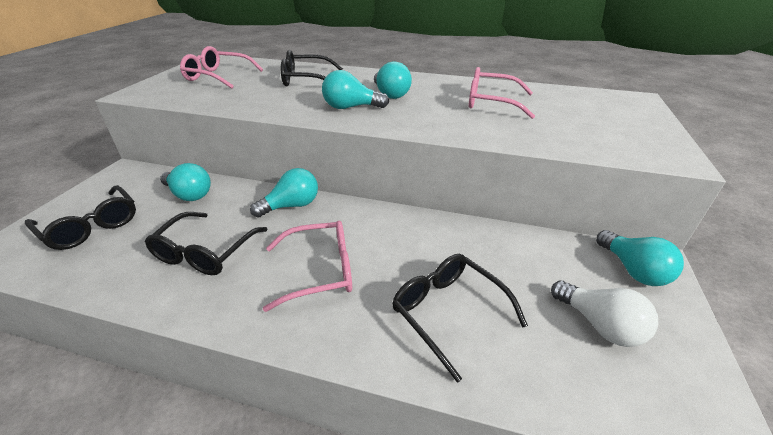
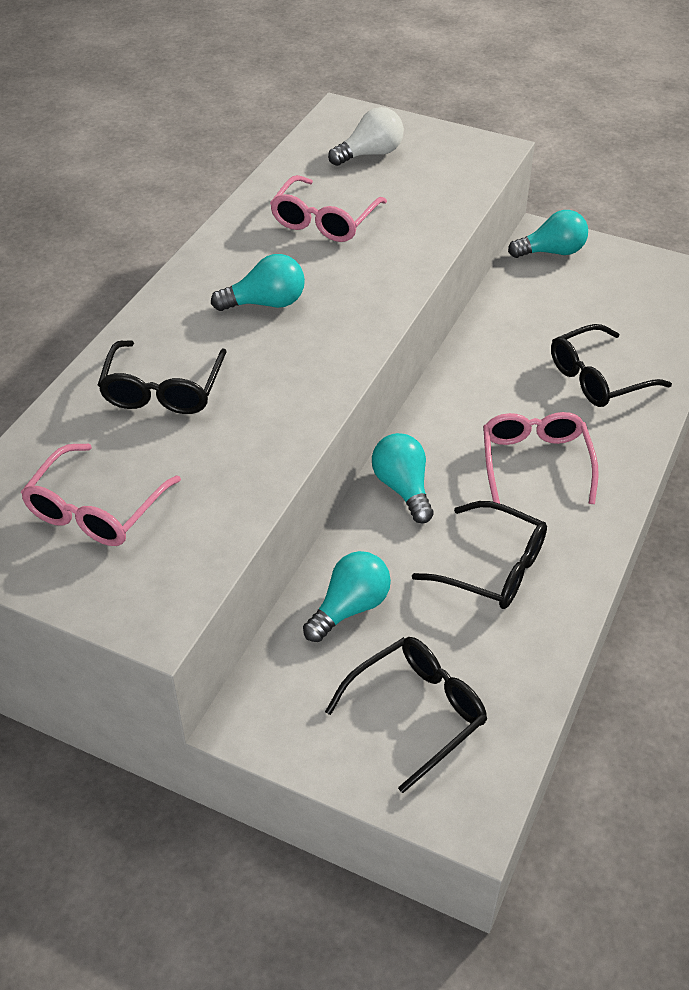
camera: 80 degrees left, 10 degrees up
turquoise light bulb [322,70,389,109] -> none
white light bulb [551,280,658,347] -> white light bulb moved to [328,107,404,166]

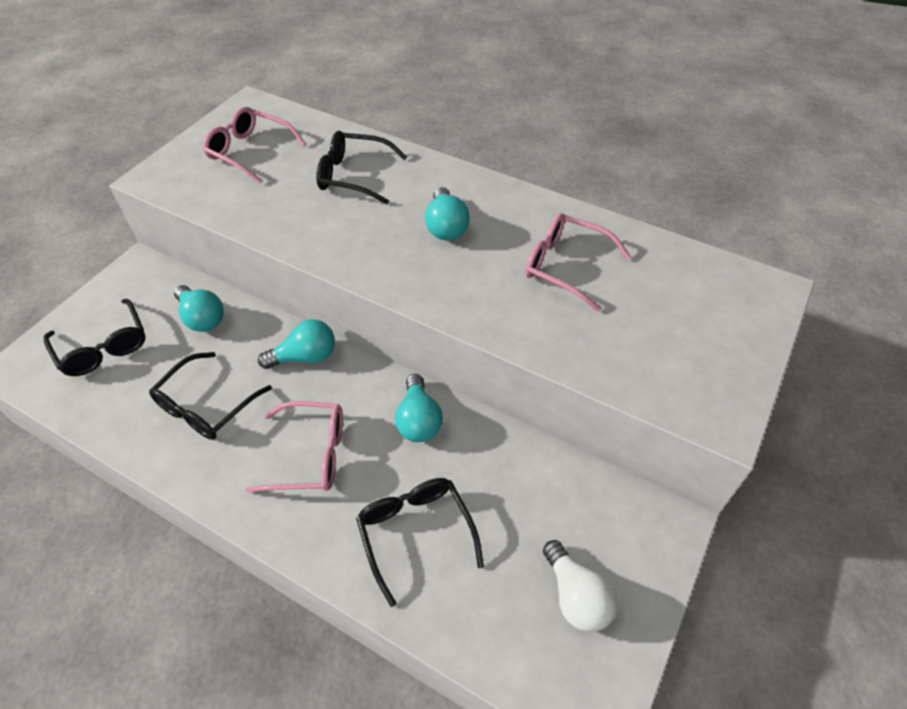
camera: 95 degrees right, 5 degrees up
white light bulb [328,107,404,166] -> white light bulb moved to [543,540,618,632]
turquoise light bulb [508,210,588,258] -> turquoise light bulb moved to [395,374,443,442]

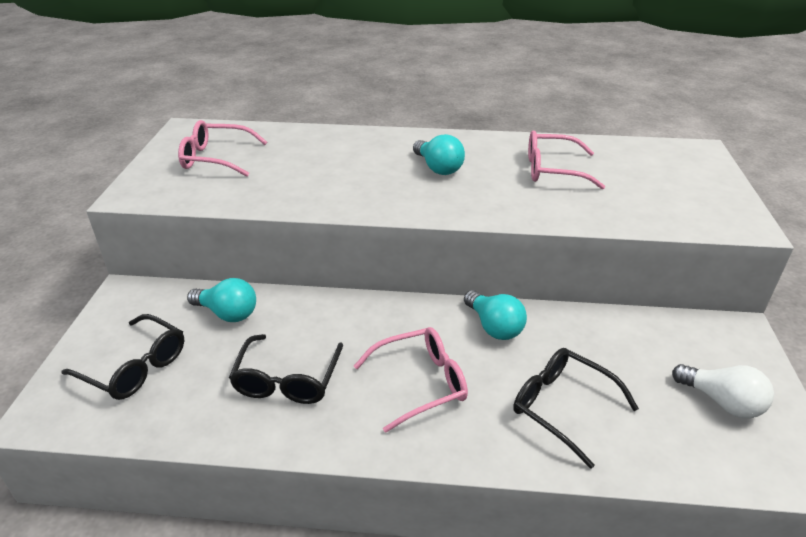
camera: 25 degrees left, 15 degrees down
turquoise light bulb [258,319,335,369] -> none
black glasses [316,131,407,204] -> none

